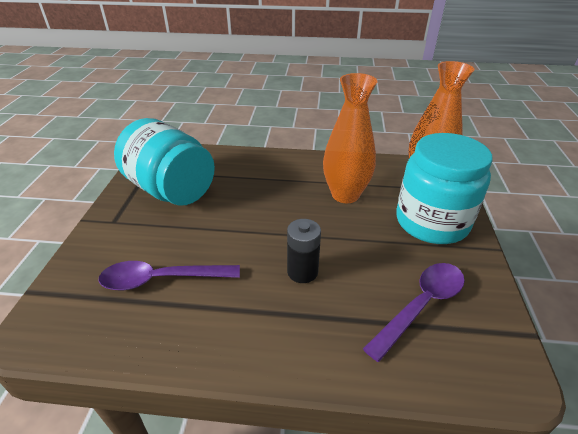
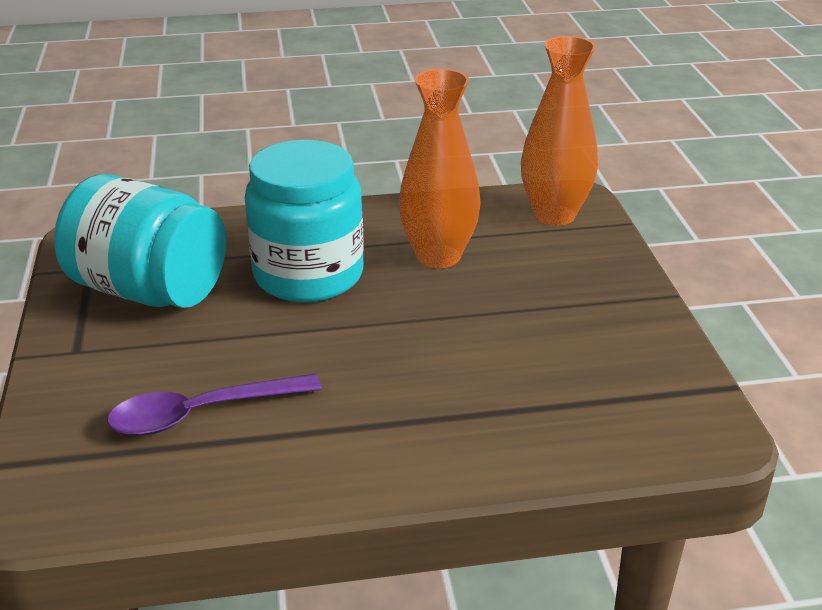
camera: 15 degrees left, 5 degrees down
black battery [287,219,321,283] -> none
purple spoon [363,263,465,362] -> none
turquoise jar [396,133,492,244] -> turquoise jar moved to [245,140,364,302]

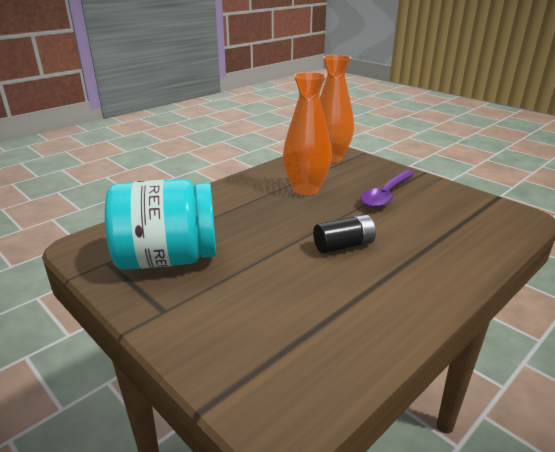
camera: 35 degrees left, 5 degrees down
purple spoon [107,373,322,436] -> purple spoon moved to [360,170,414,208]
turquoise jar [245,140,364,302] -> none
none -> black battery [313,214,376,254]

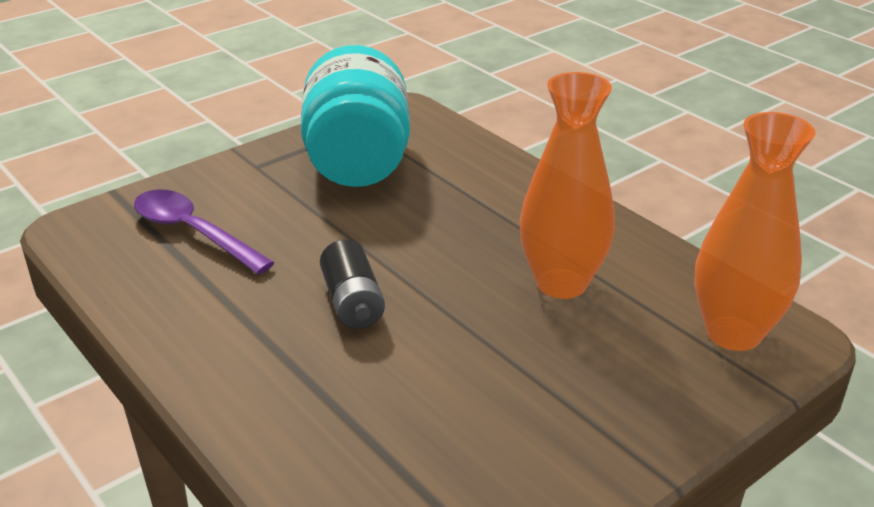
camera: 95 degrees right, 5 degrees up
purple spoon [360,170,414,208] -> purple spoon moved to [134,190,275,274]

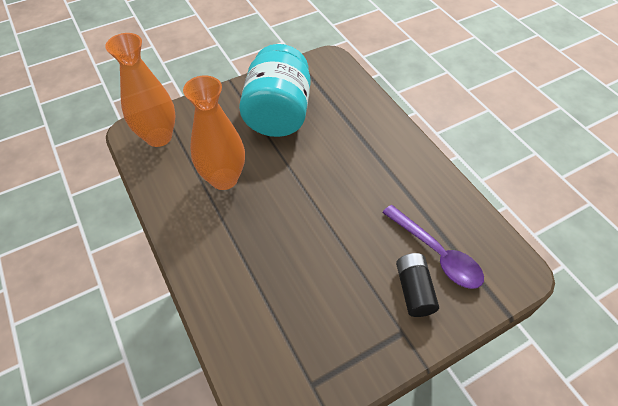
camera: 170 degrees left, 20 degrees up
turquoise jar [301,45,410,187] -> turquoise jar moved to [239,44,310,137]
black battery [320,240,385,329] -> black battery moved to [396,253,439,317]

